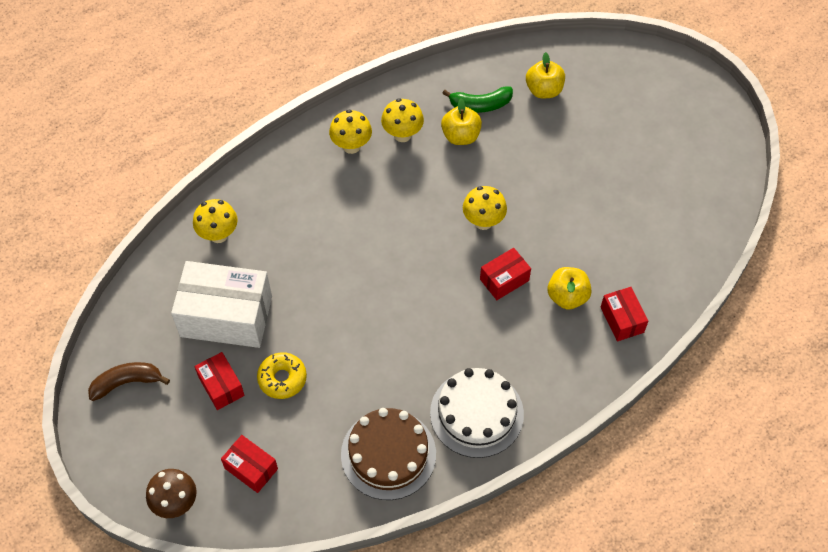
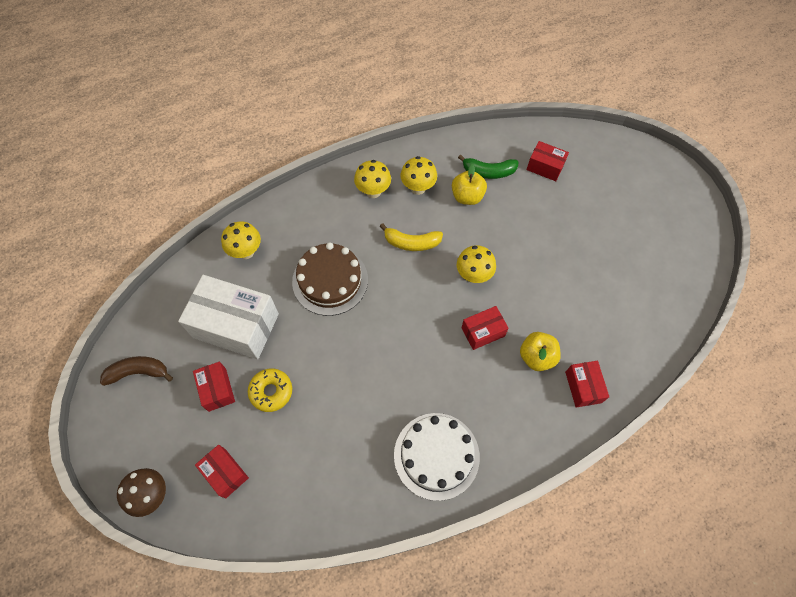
camera: 10 degrees right, 5 degrees up
brown cake [341,408,436,500] -> brown cake moved to [292,242,368,316]
yellow apple [526,52,565,99] -> red box [527,141,569,181]
none -> yellow banana [380,223,443,251]

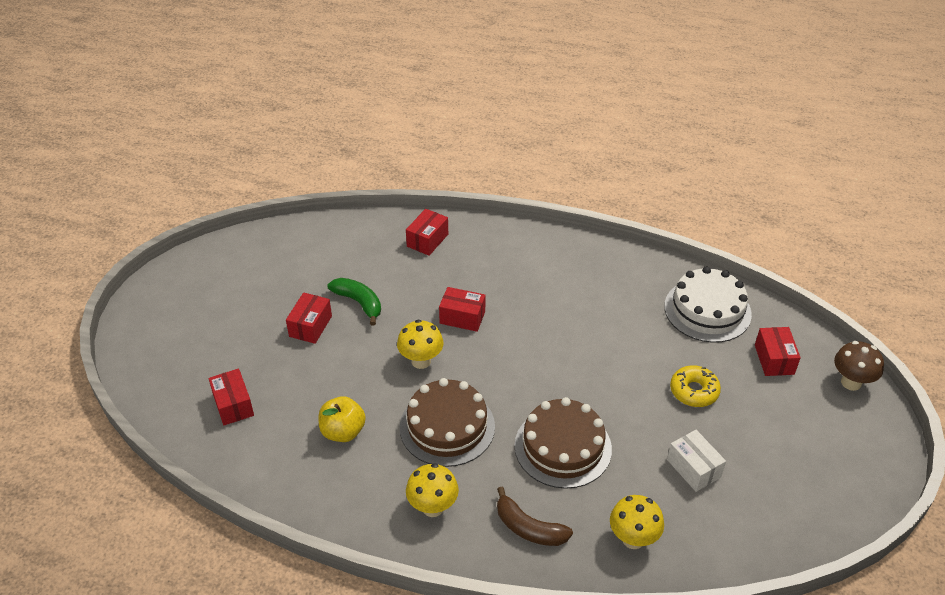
camera: 140 degrees left, 20 degrees down
brown banana [100,356,173,386] -> brown banana moved to [497,487,573,546]
white box [178,275,279,359] -> white box [667,430,726,492], size x0.50
red box [193,362,235,412] -> red box moved to [286,292,332,344]
yellow banana [380,223,443,251] -> brown cake [400,378,495,467]
white cake [394,413,480,501] -> white cake moved to [664,266,752,343]
yellow mushroom [401,156,437,195] -> none
green banana [458,154,519,179] -> green banana moved to [327,278,381,325]
yellow apple [520,332,561,371] -> none

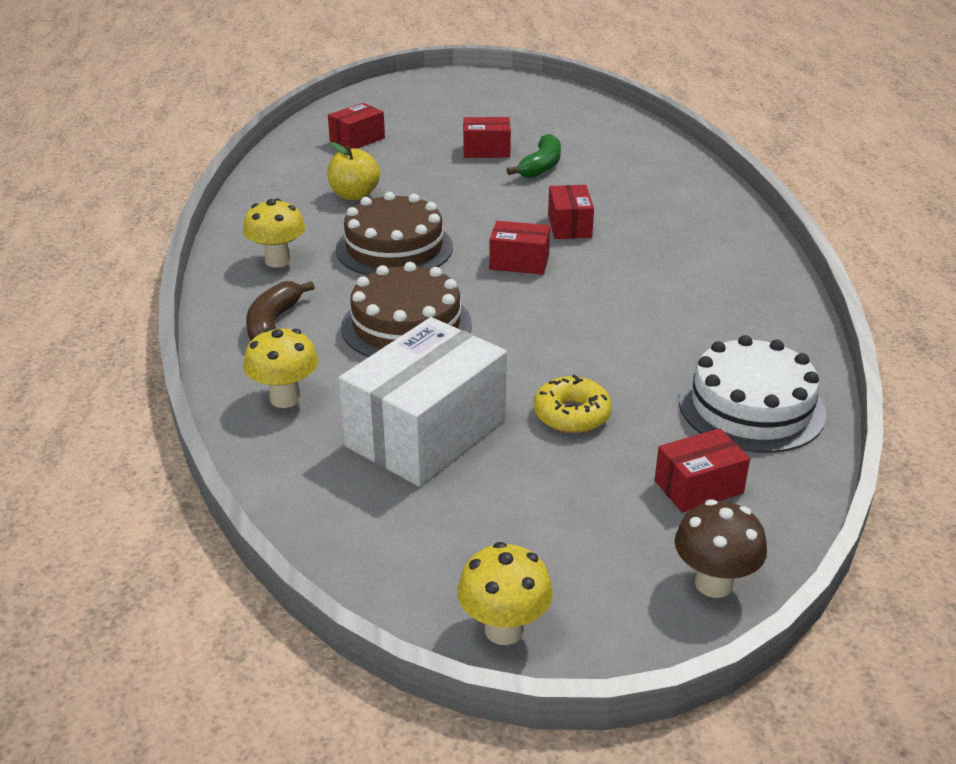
camera: 70 degrees right, 10 degrees down
yellow mushroom [397,320,444,369] -> yellow mushroom moved to [457,542,553,645]
red box [406,209,448,256] -> red box moved to [489,221,550,275]
white box [667,430,726,492] -> white box [339,317,507,486], size x1.99

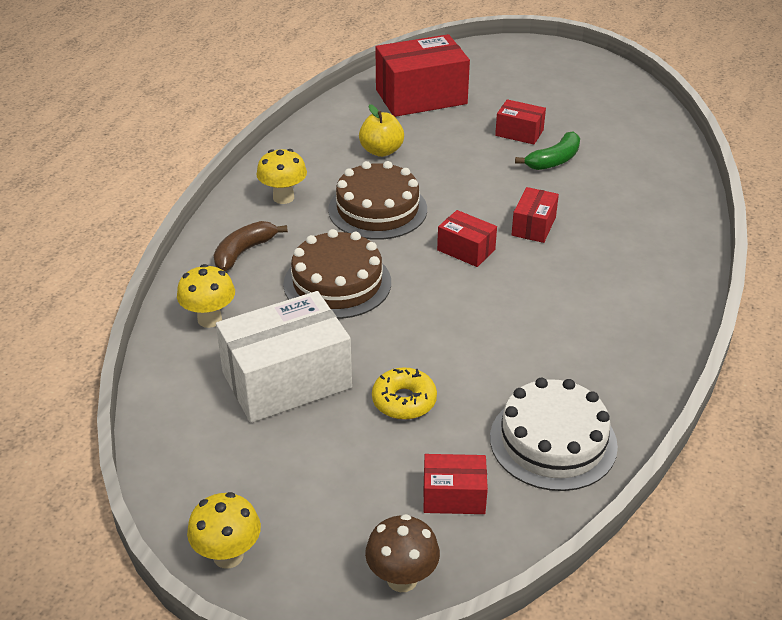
camera: 25 degrees right, 5 degrees up
red box [328,103,385,149] -> red box [376,34,470,117], size x1.99

